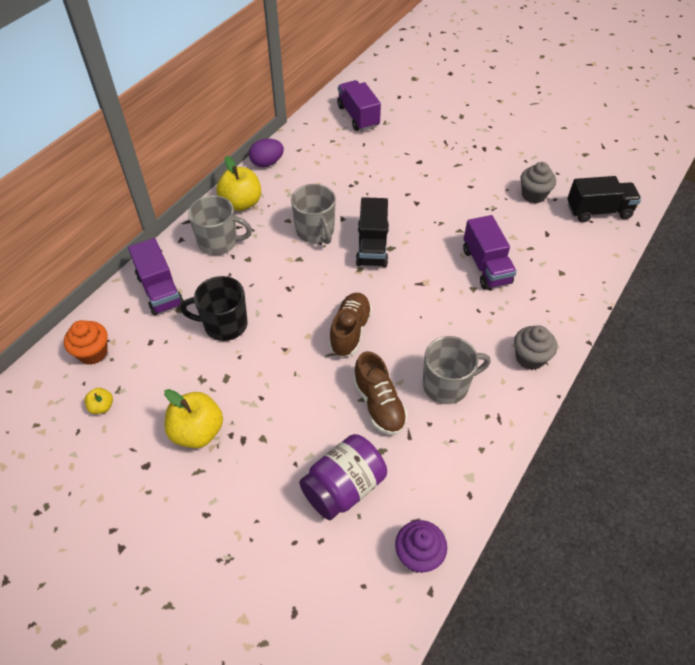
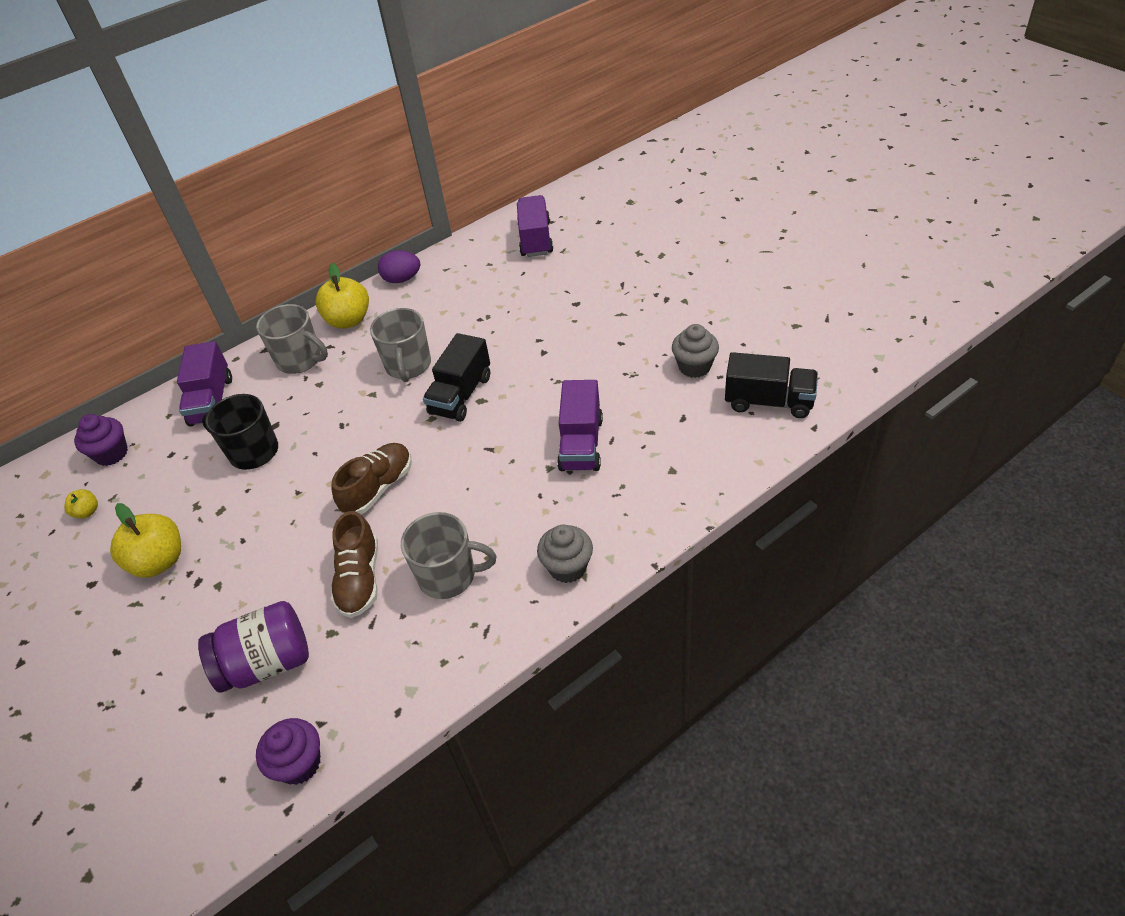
camera: 25 degrees right, 5 degrees down
orange cupcake [64,320,108,365] -> purple cupcake [74,414,128,466]

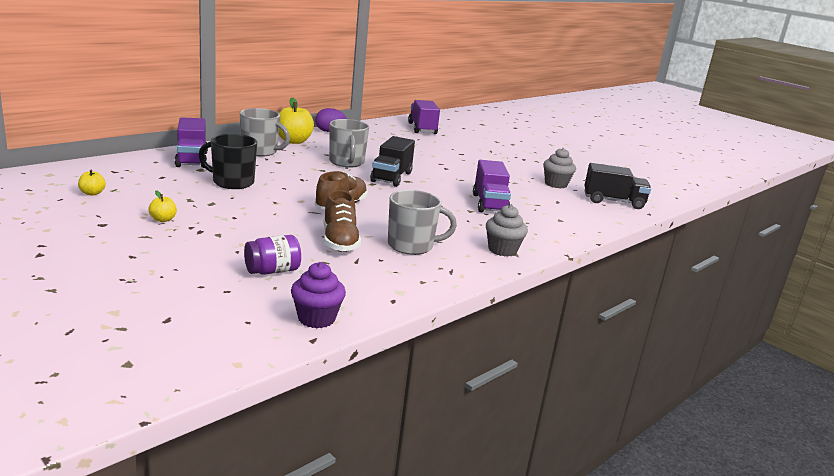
camera: 15 degrees left, 25 degrees down
purple cupcake [74,414,128,466] -> none
yellow apple [110,503,181,578] -> yellow apple [148,190,177,222], size x0.49
purple jar [198,601,309,693] -> purple jar [244,235,301,275], size x0.65

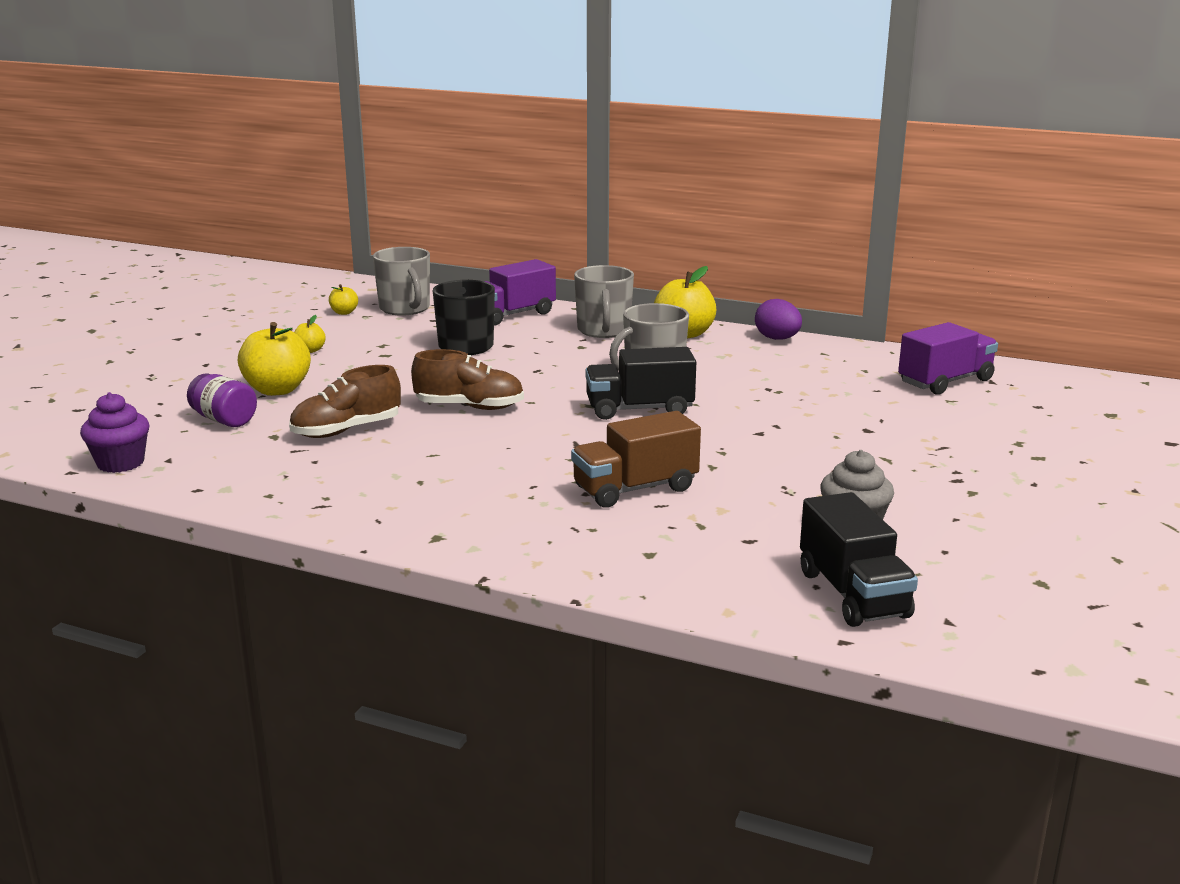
camera: 70 degrees right, 0 degrees up
grey mug [388,190,457,255] -> grey mug moved to [373,247,430,316]
purple truck [473,160,511,212] -> brown truck [571,411,701,508]
grey cupcake [486,204,528,257] -> none
none -> yellow apple [238,322,311,396]

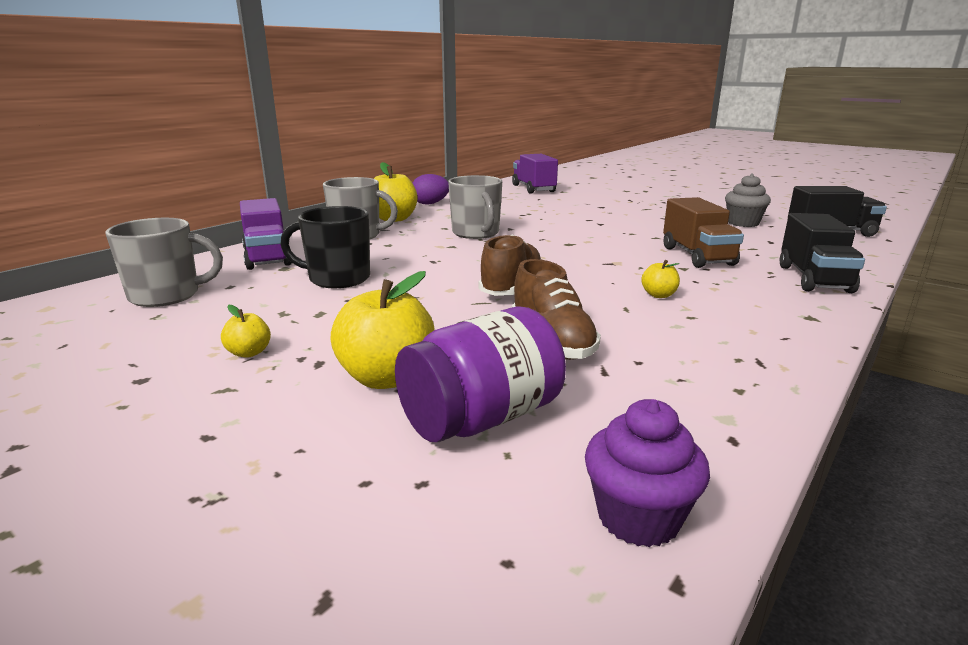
camera: 75 degrees left, 0 degrees up
purple jar [187,373,257,427] -> purple jar [395,306,566,442], size x1.53
yellow apple [329,284,358,315] -> yellow apple moved to [641,260,680,298]
black truck [585,347,696,420] -> black truck moved to [780,213,865,293]

